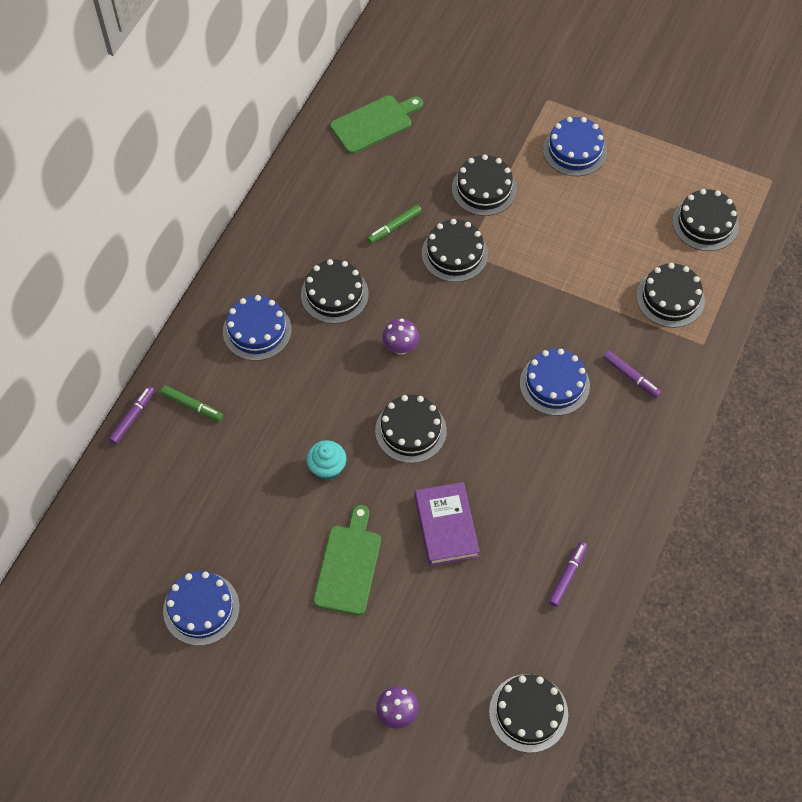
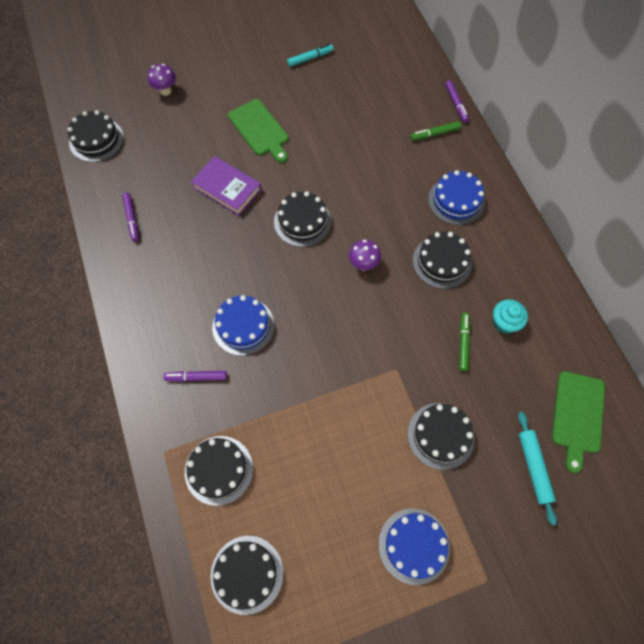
camera: 135 degrees right, 5 degrees up
blue cake [163,571,240,646] -> turquoise marker [287,44,334,67]
turquoise cupcake [306,440,346,481] -> turquoise cupcake moved to [493,300,528,334]
black cake [422,219,488,282] -> none
none -> turquoise rolling pin [518,412,557,525]

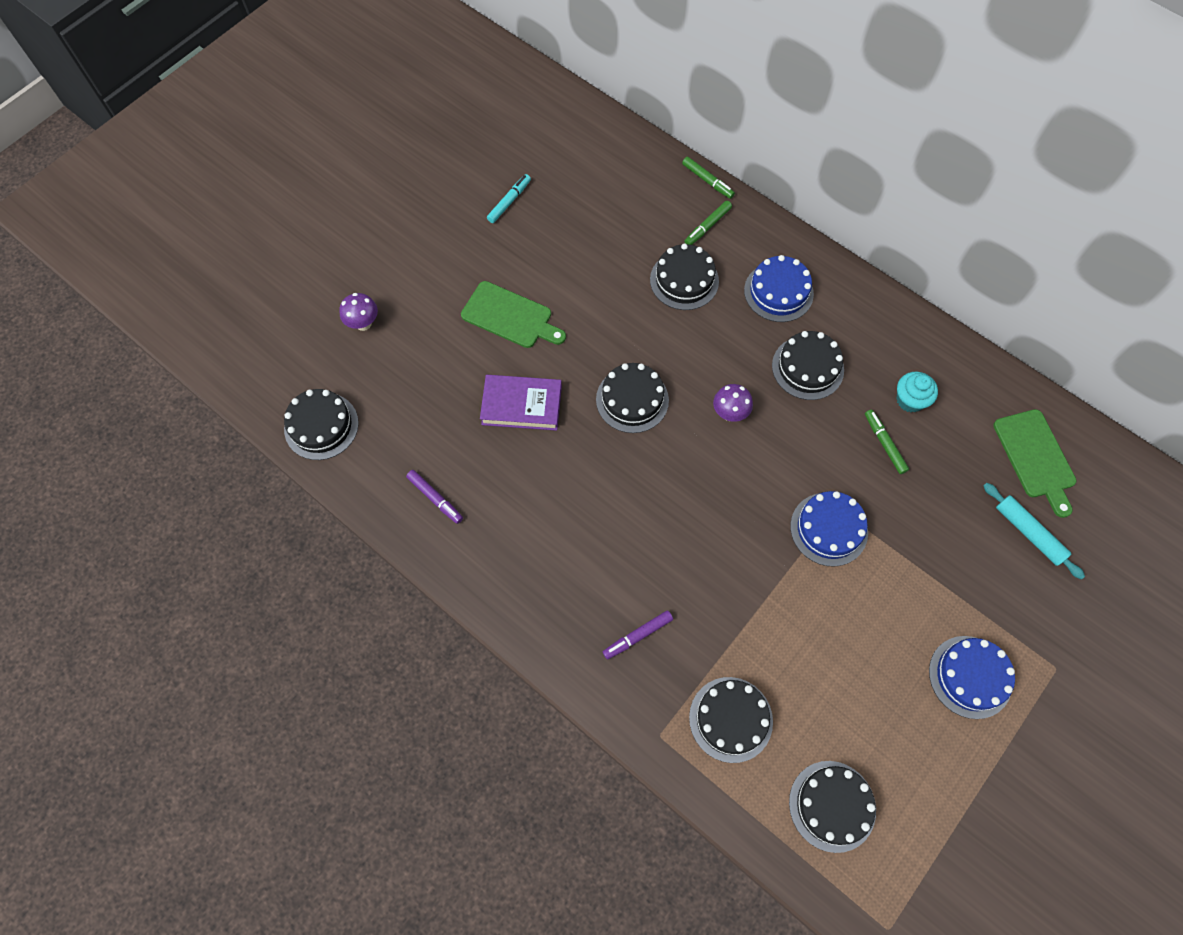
camera: 30 degrees left, 0 degrees up
blue cake [212,295,274,356] -> blue cake moved to [790,491,868,567]
black cake [408,403,475,470] -> black cake moved to [650,243,719,310]
purple marker [445,80,469,123] -> green marker [682,157,735,199]

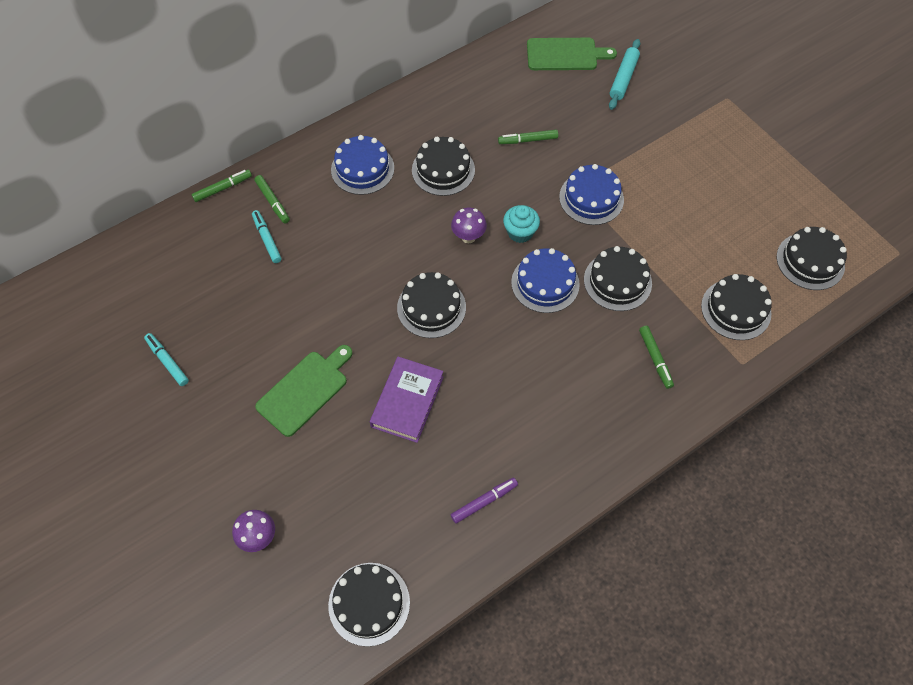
camera: 75 degrees left, 5 degrees down
purple marker [603,610,673,659] -> green marker [639,326,674,389]
black cake [650,243,719,310] -> black cake moved to [584,246,652,311]
turquoise cupcake [896,371,938,412] -> turquoise cupcake moved to [503,205,540,243]
blue cake [929,636,1015,719] -> blue cake moved to [511,248,580,313]
turquoise rolling pin [984,483,1085,580] -> turquoise rolling pin turned 45 degrees counterclockwise [609,39,640,110]
none -> turquoise marker [252,210,282,263]

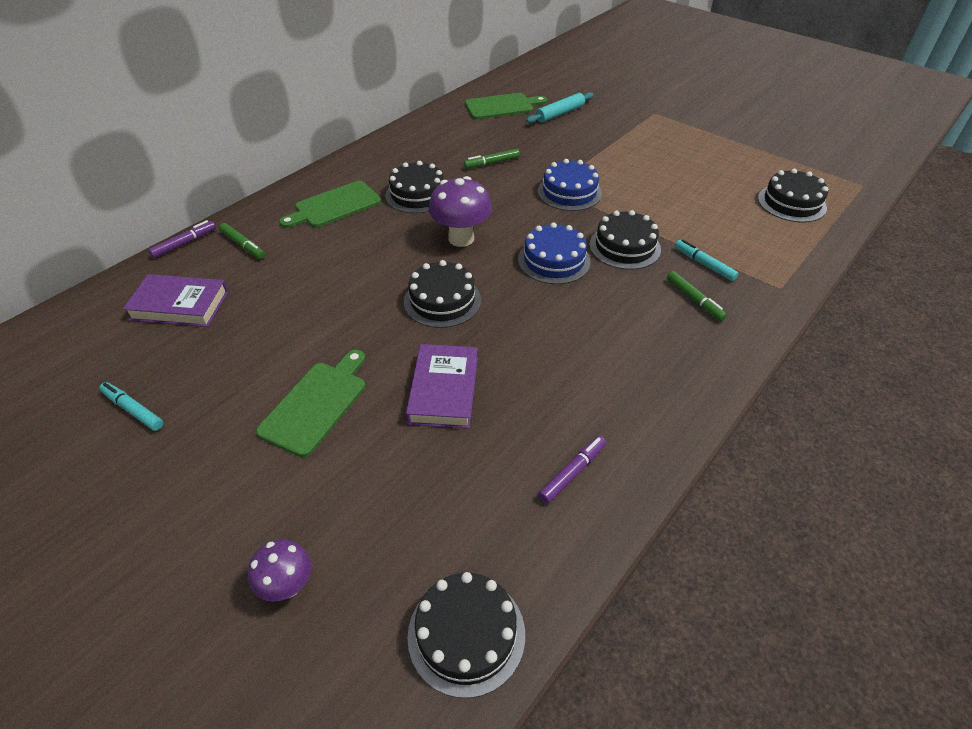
camera: 15 degrees left, 15 degrees down
green marker [192,169,252,202] -> purple marker [148,220,216,258]
turquoise marker [252,210,282,263] -> turquoise marker moved to [675,239,739,281]
blue cake [331,135,394,195] -> green cutting board [279,181,381,228]
purple mushroom [451,208,487,243] -> purple mushroom [429,176,492,247], size x1.65
turquoise cupcake [503,205,540,243] -> none
turquoise rolling pin [609,39,640,110] -> turquoise rolling pin turned 45 degrees clockwise [526,92,593,123]
black cake [701,274,772,340] -> none
none -> purple book [123,274,229,327]

